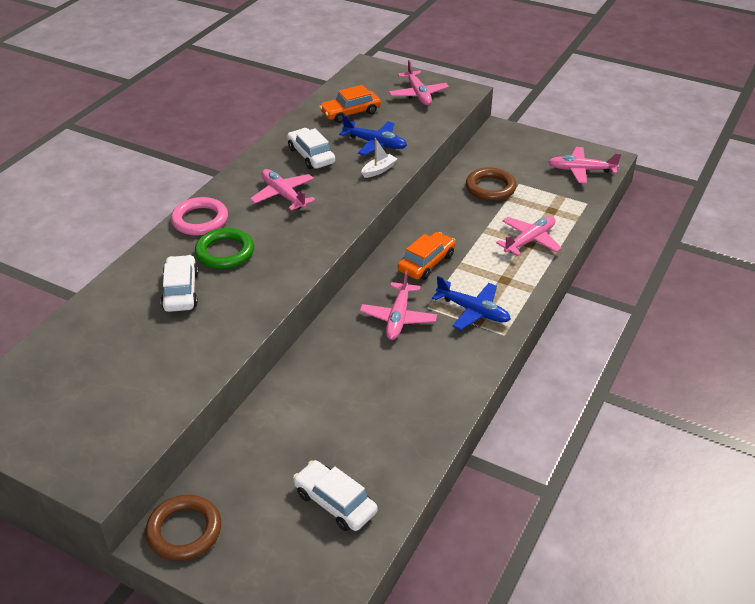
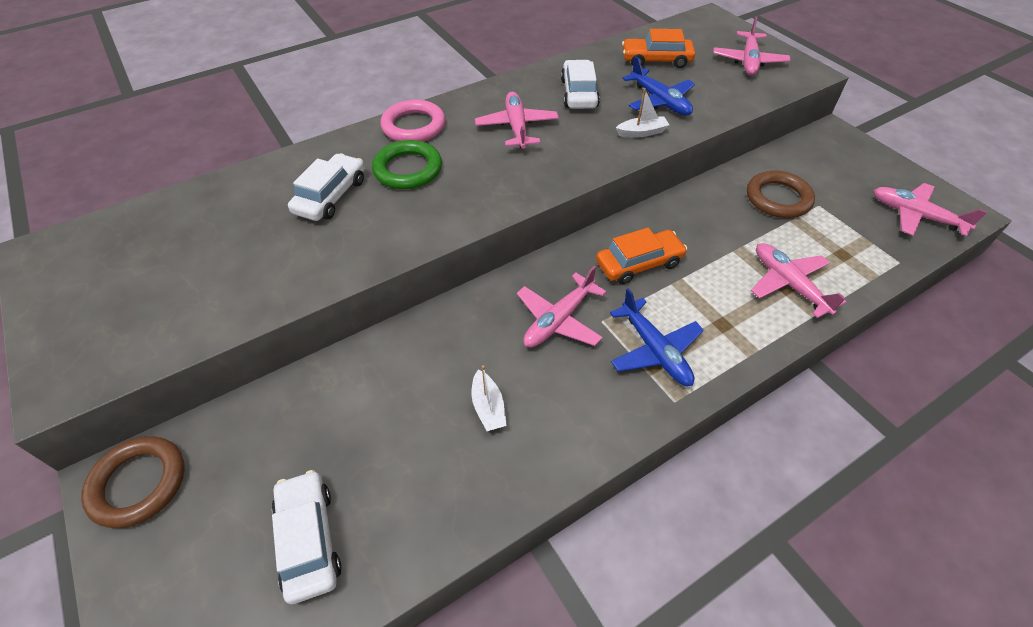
camera: 30 degrees right, 10 degrees up
pink plane [496,216,562,256] -> pink plane turned 105 degrees counterclockwise [751,243,847,318]
none -> white boat [472,365,507,431]

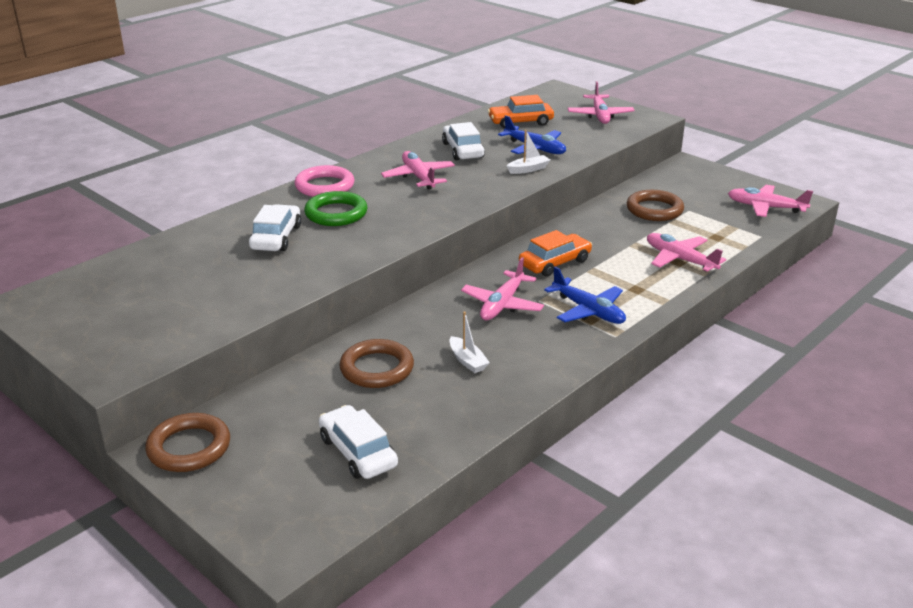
camera: 15 degrees left, 20 degrees down
none -> brown ring [339,339,414,388]

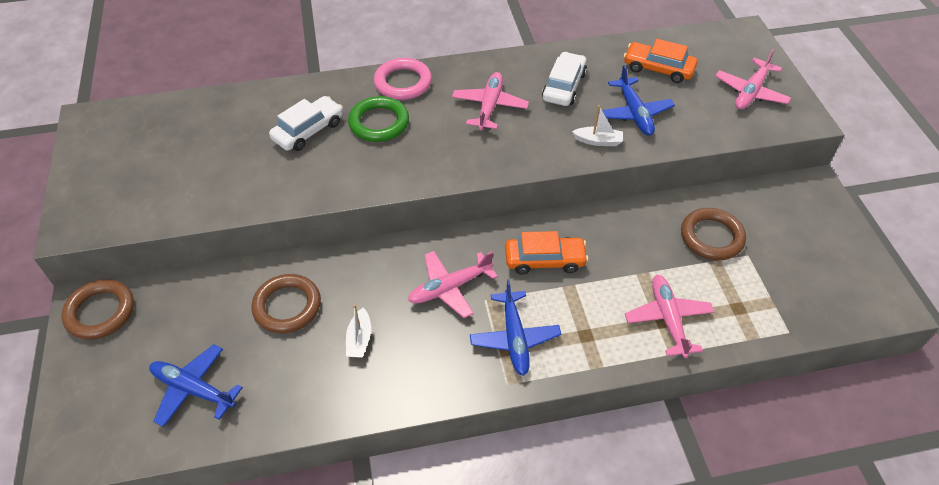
camera: 35 degrees right, 20 degrees up
white car [319,405,398,479] -> blue plane [149,344,243,427]
pink plane [728,185,813,217] -> none

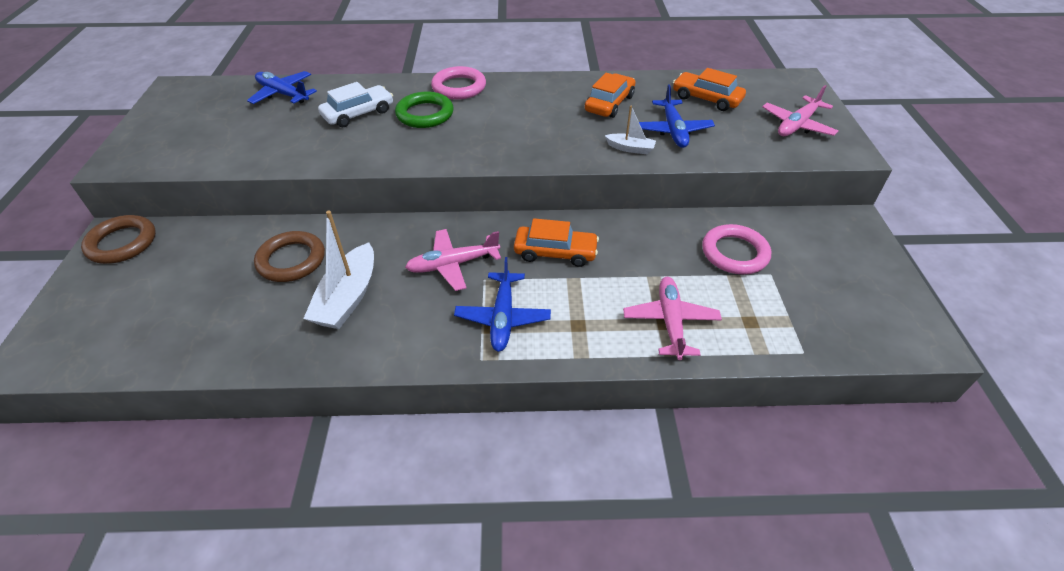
camera: 10 degrees right, 5 degrees down
blue plane [149,344,243,427] -> blue plane moved to [247,71,317,104]
white boat [346,304,371,358] -> white boat [303,210,374,329], size x1.89
pink plane [452,72,529,130] -> none
white car [542,52,587,106] -> orange car [585,73,636,118]
brown ring [681,208,746,260] -> pink ring [702,224,771,274]

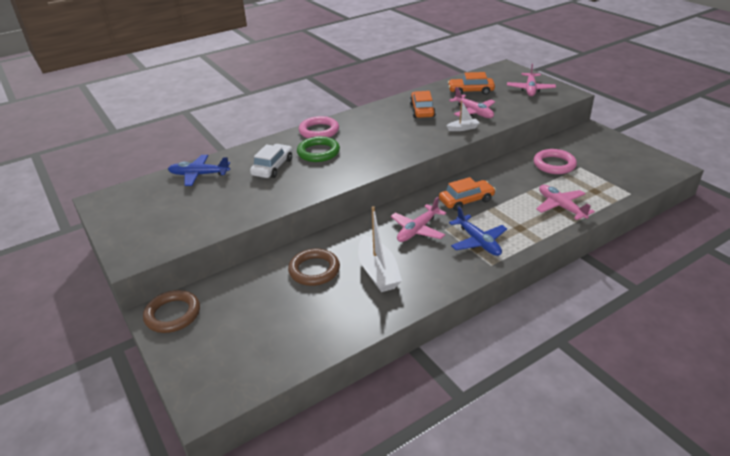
camera: 30 degrees left, 10 degrees down
blue plane [639,84,715,148] -> pink plane [449,87,495,118]

